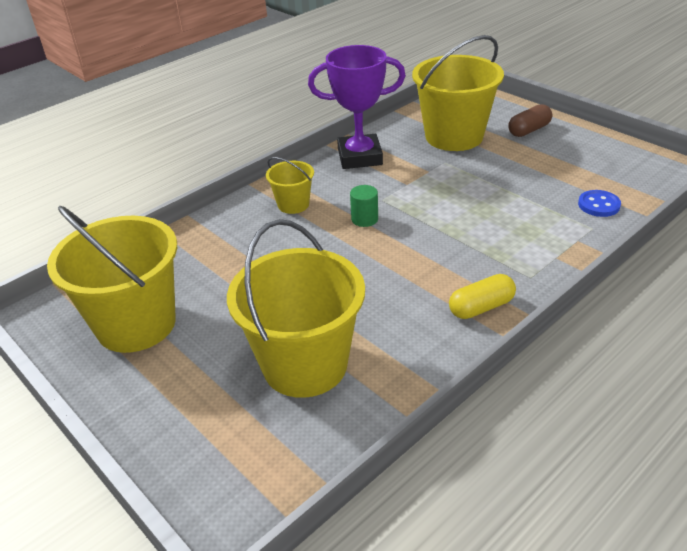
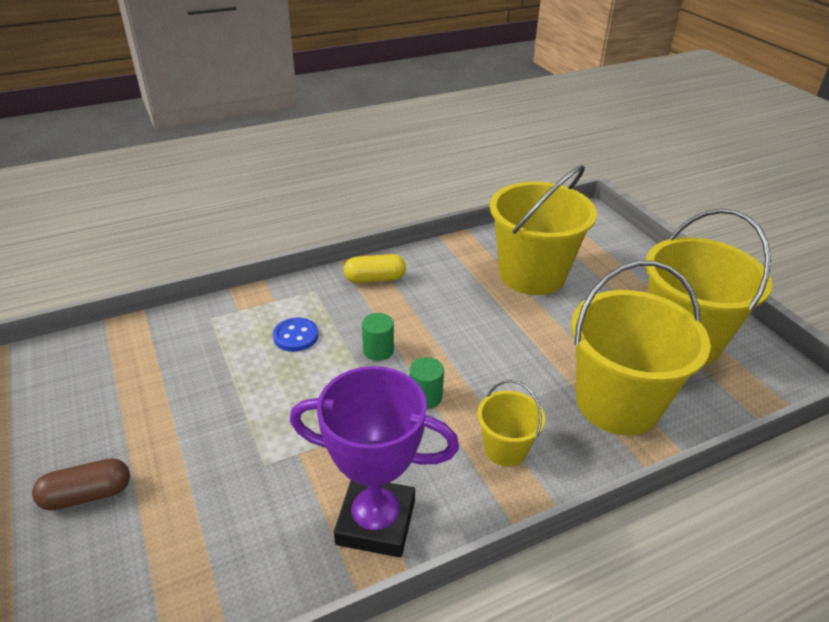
camera: 165 degrees left, 0 degrees up
yellow bucket [412,35,504,151] -> yellow bucket moved to [571,261,711,435]
blue button [578,190,621,217] -> blue button moved to [273,317,318,352]
none -> green cylinder [362,313,394,361]

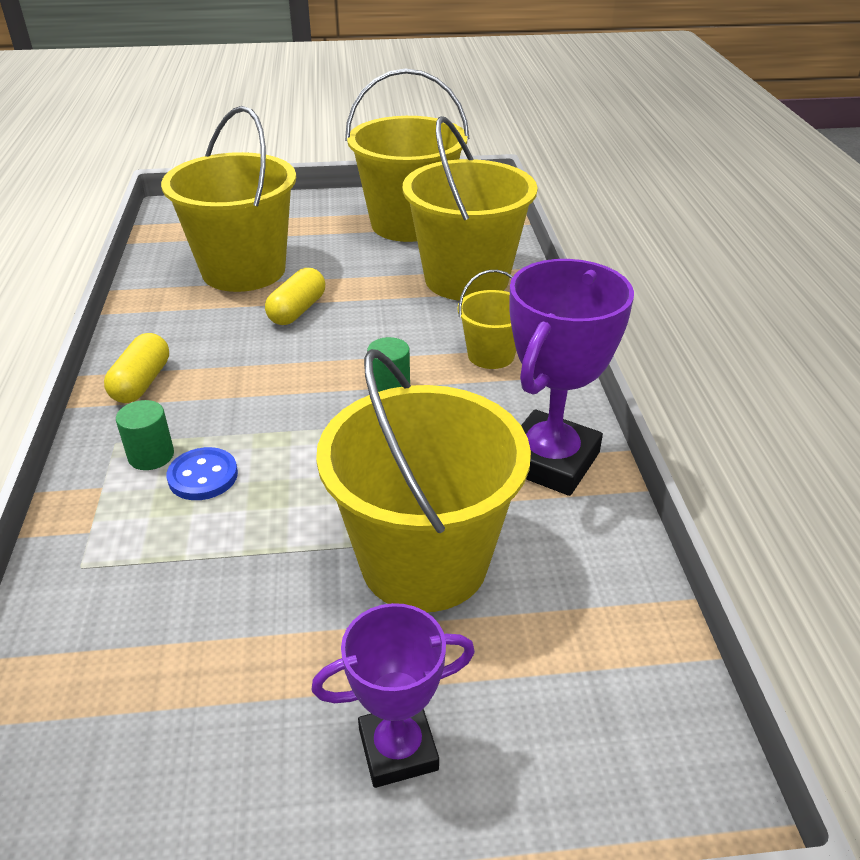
camera: 70 degrees left, 0 degrees up
brown capsule [32,458,130,511] -> purple trophy [311,603,475,788]
green cylinder [362,313,394,361] -> green cylinder moved to [116,400,174,470]
none -> yellow capsule [265,268,325,325]
none -> yellow bucket [316,349,531,612]

